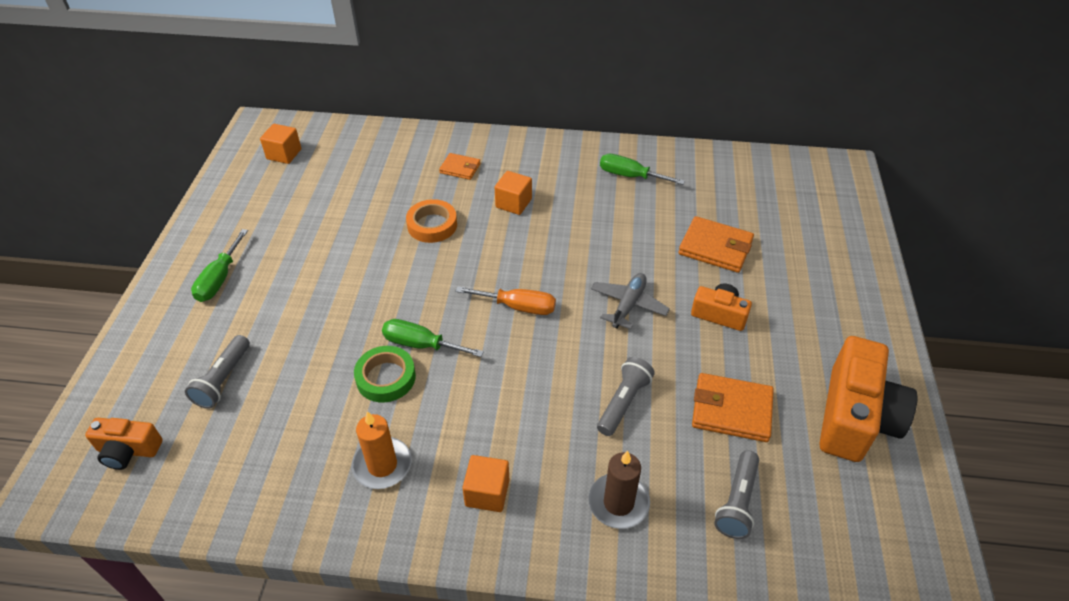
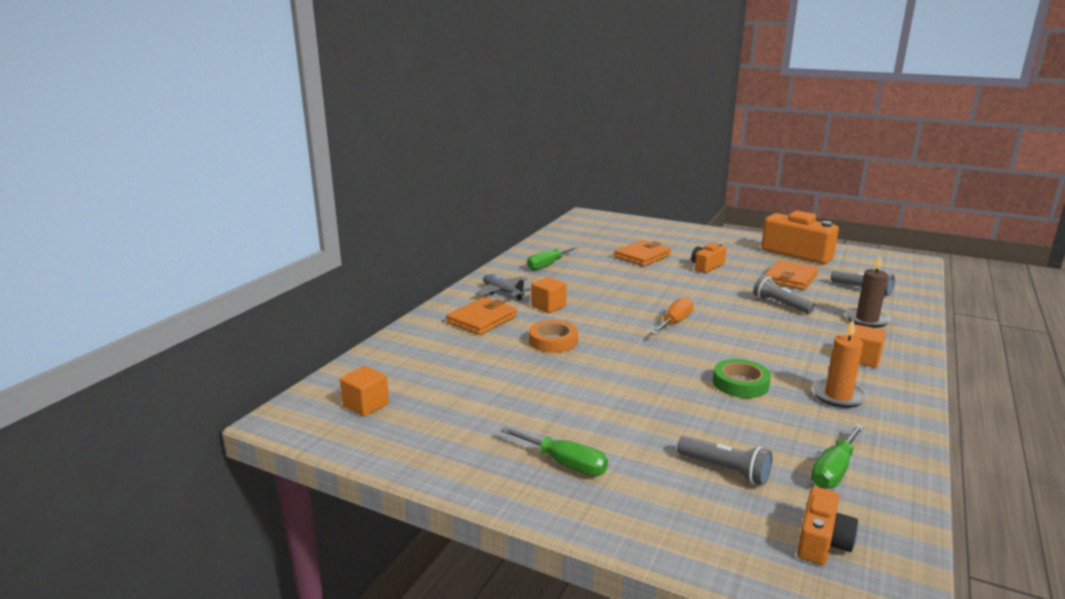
camera: 70 degrees left, 25 degrees down
green screwdriver [382,319,484,357] -> green screwdriver moved to [811,424,864,489]
orange wallet [439,153,481,180] -> orange wallet [446,298,517,335], size x1.68
grey plane [591,273,670,329] -> grey plane moved to [476,274,531,300]

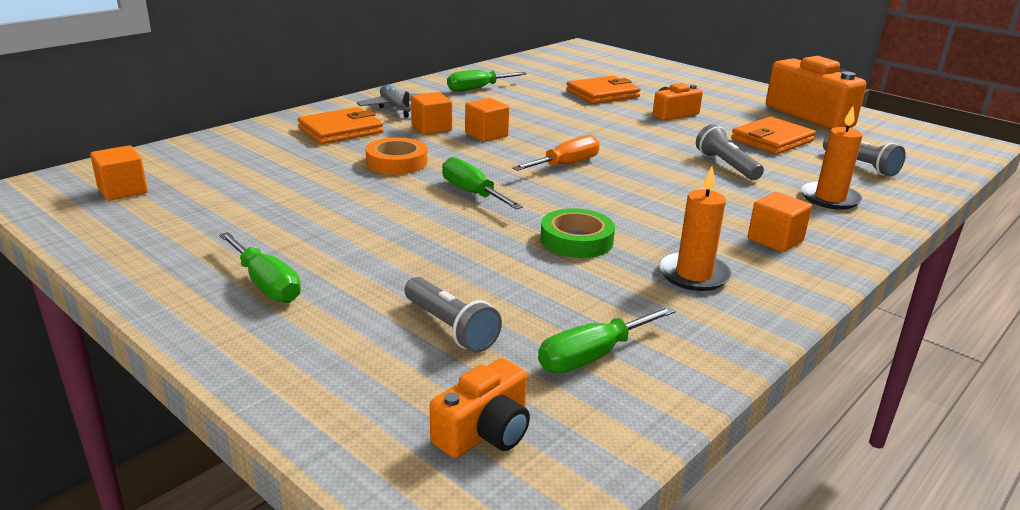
camera: 15 degrees right, 5 degrees up
brown candle [845,256,891,328] -> orange candle [801,106,863,210]
none -> green screwdriver [442,157,523,209]
none -> orange cube [465,98,509,142]

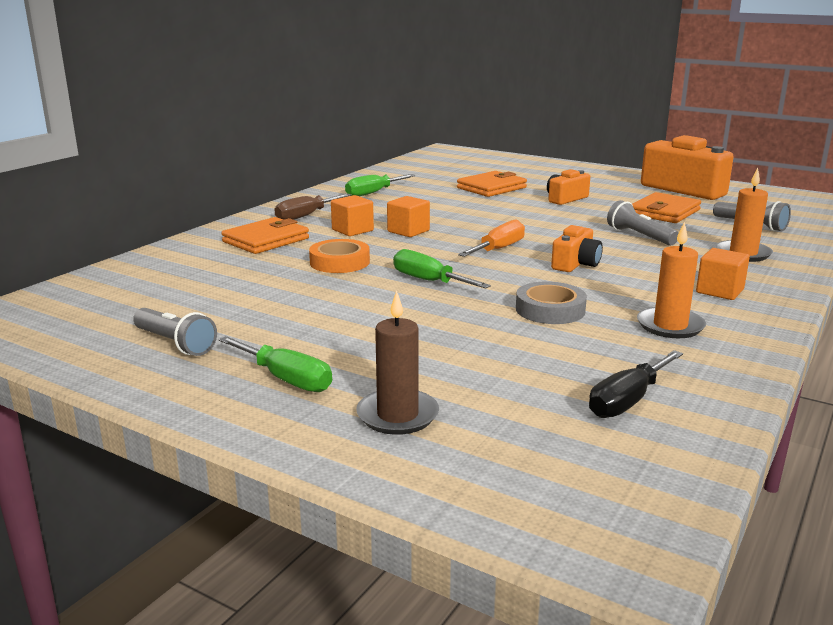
camera: 10 degrees left, 5 degrees down
orange cube [90,145,148,201] -> none
grey plane [357,84,418,118] -> brown screwdriver [274,194,351,220]
grey flashlight [405,277,502,353] -> grey flashlight moved to [133,308,217,356]
orange camera [430,358,530,458] -> orange camera moved to [551,225,603,272]
green screwdriver [538,306,676,373] -> black screwdriver [589,350,683,418]
green tape [540,208,615,258] -> grey tape [516,281,587,324]
none -> brown candle [356,290,439,435]

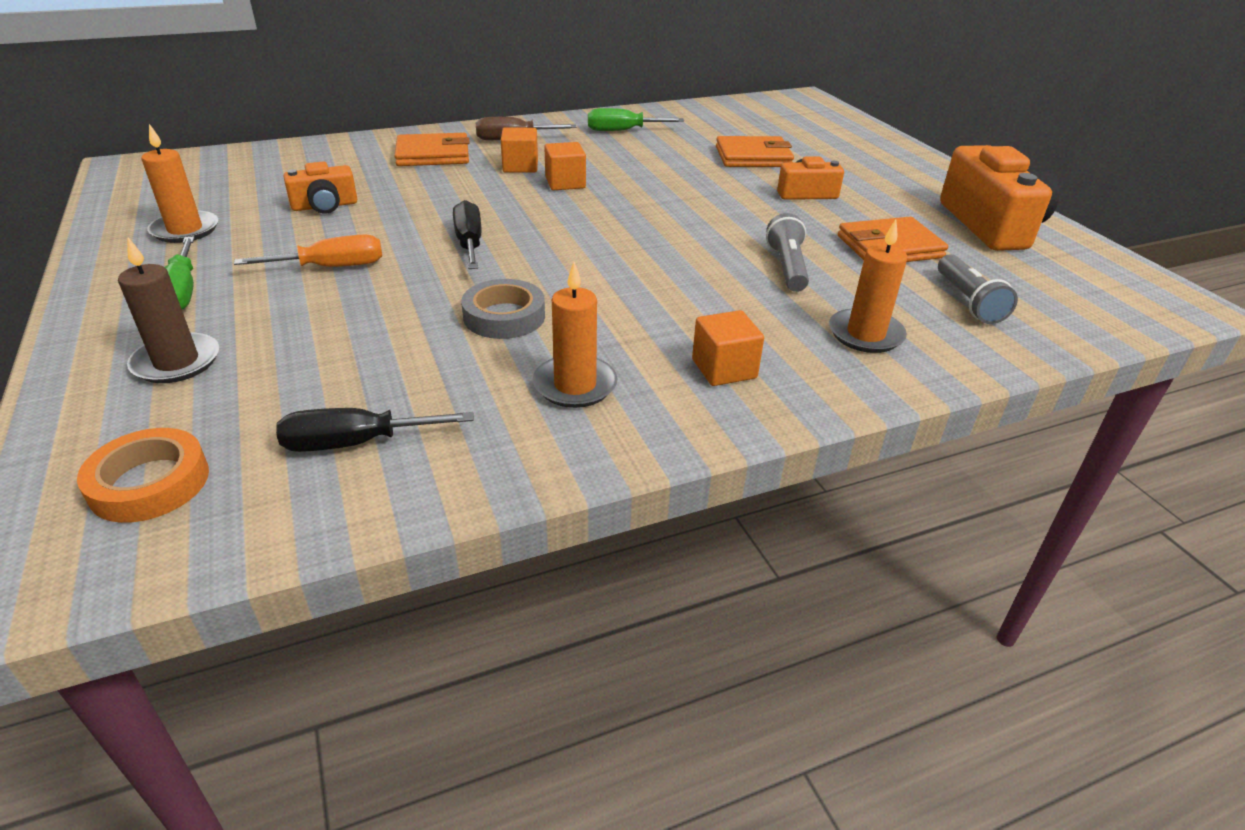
camera: 35 degrees right, 15 degrees up
grey flashlight [133,308,217,356] -> orange candle [141,124,218,243]
orange tape [309,239,370,273] -> orange tape moved to [77,428,209,523]
green screwdriver [393,249,491,289] -> black screwdriver [453,200,481,269]
orange screwdriver [458,219,525,257] -> orange screwdriver moved to [234,235,382,267]
orange camera [551,225,603,272] -> orange camera moved to [284,161,357,213]

